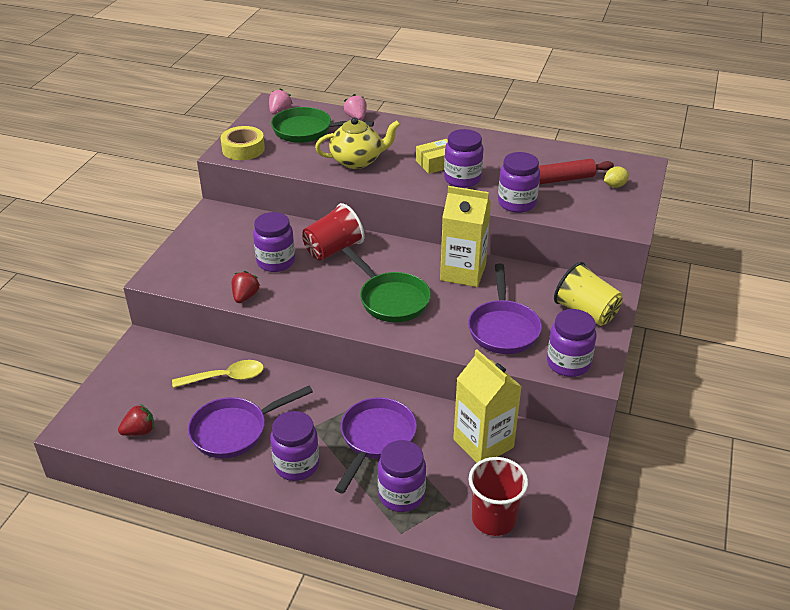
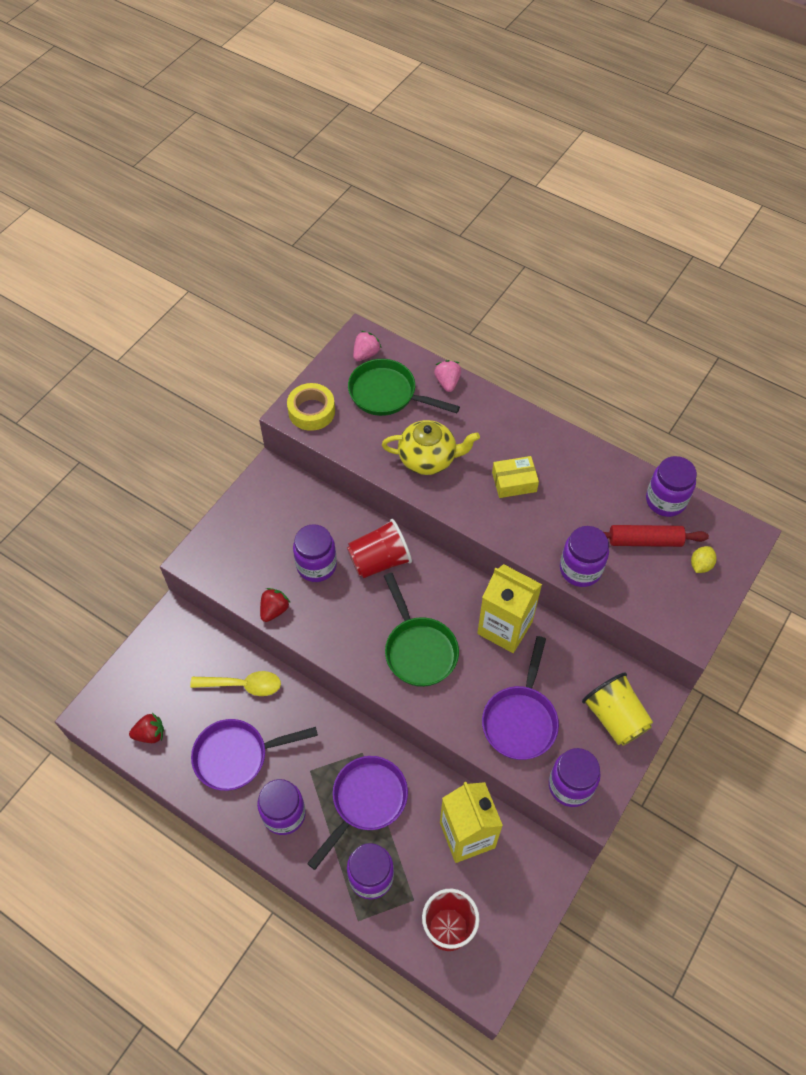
camera: 15 degrees right, 20 degrees up
purple jar [444,129,483,188] -> purple jar moved to [646,456,697,517]
yellow lemon [604,166,629,188] -> yellow lemon turned 45 degrees counterclockwise [691,546,716,573]

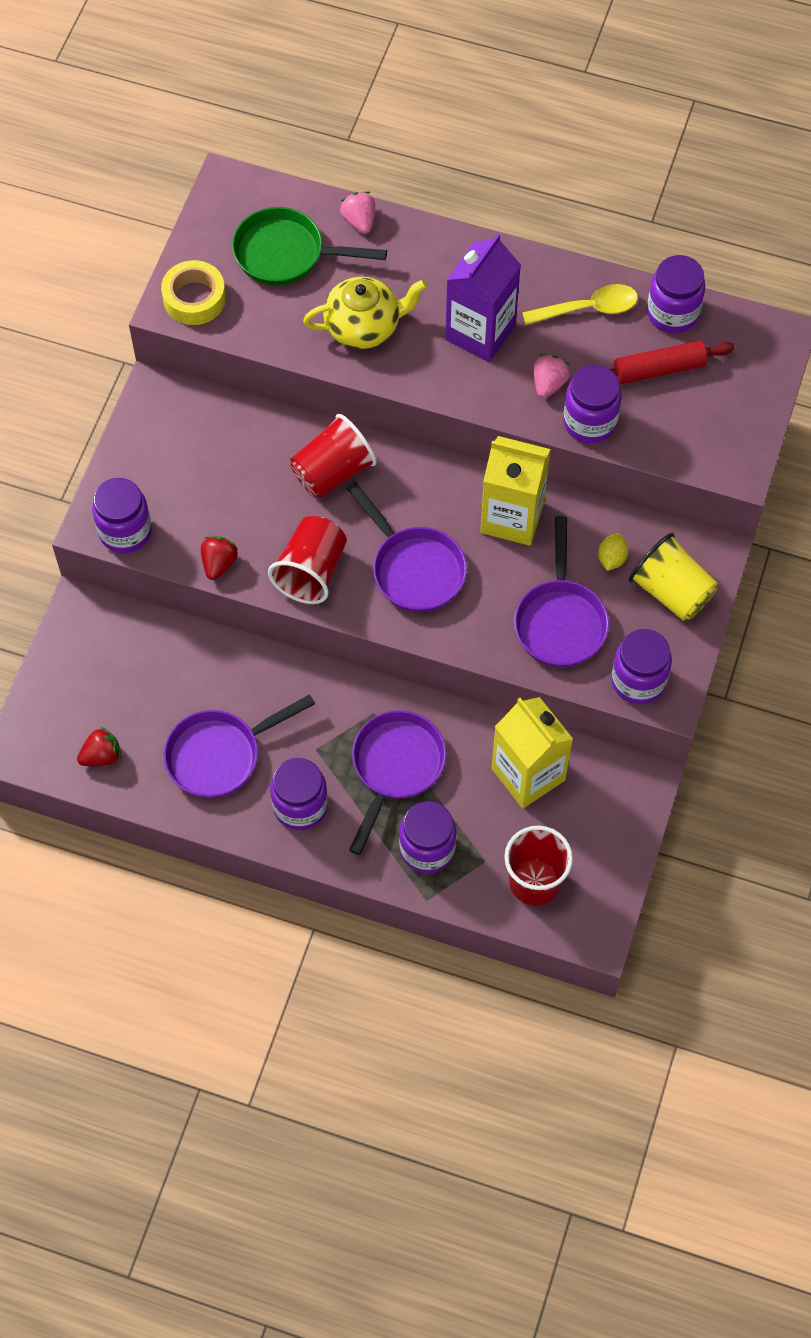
camera: 15 degrees left, 5 degrees up
yellow spoon [190,671,281,696] -> yellow spoon moved to [522,284,638,325]
purple jar [293,524,337,582] -> purple jar moved to [92,478,152,553]
pink strawberry [353,331,381,361] -> pink strawberry moved to [534,354,571,398]
green pan [384,573,459,687] -> purple pan [346,482,467,612]
yellow box [492,456,539,498] -> purple carton [445,233,521,362]
yellow lemon [691,546,716,573] -> yellow lemon moved to [598,534,628,571]
none -> red cup [268,516,347,604]

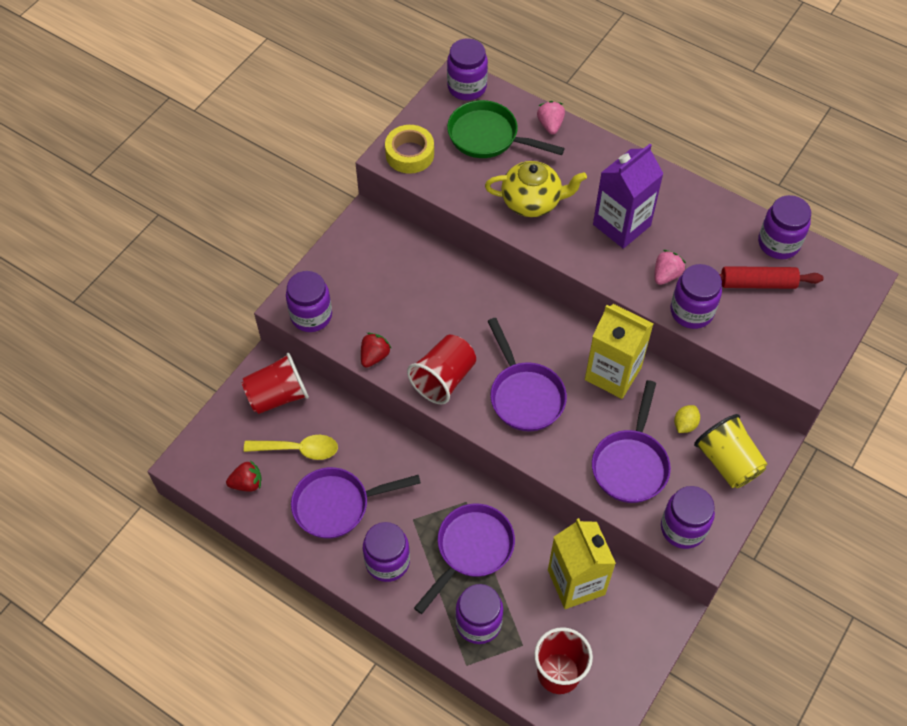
camera: 15 degrees right, 5 degrees down
red cup [290,414,377,498] -> red cup moved to [241,353,309,414]
yellow spoon [522,284,638,325] -> yellow spoon moved to [244,435,338,460]
none -> purple jar [447,38,488,100]

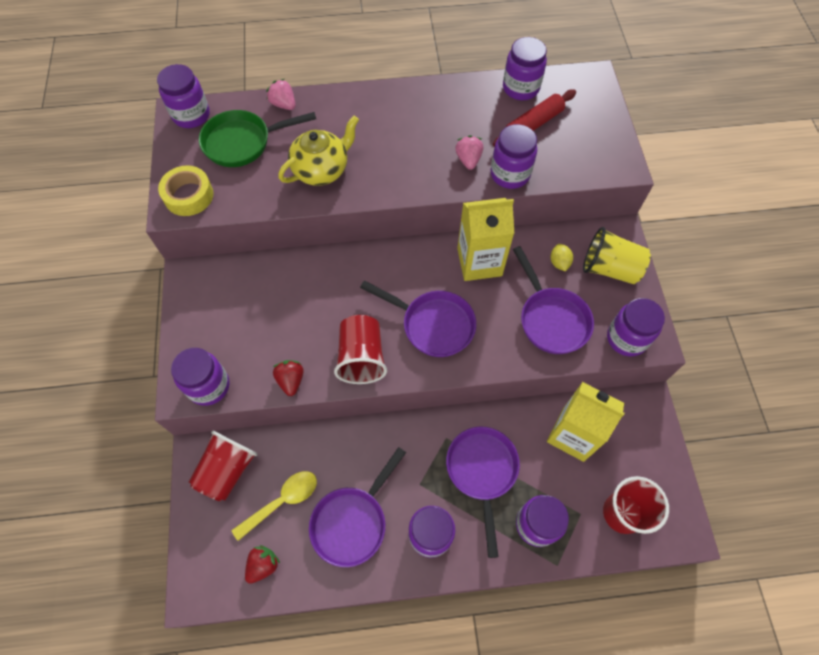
camera: 40 degrees left, 5 degrees up
purple carton [593,144,664,249] -> none

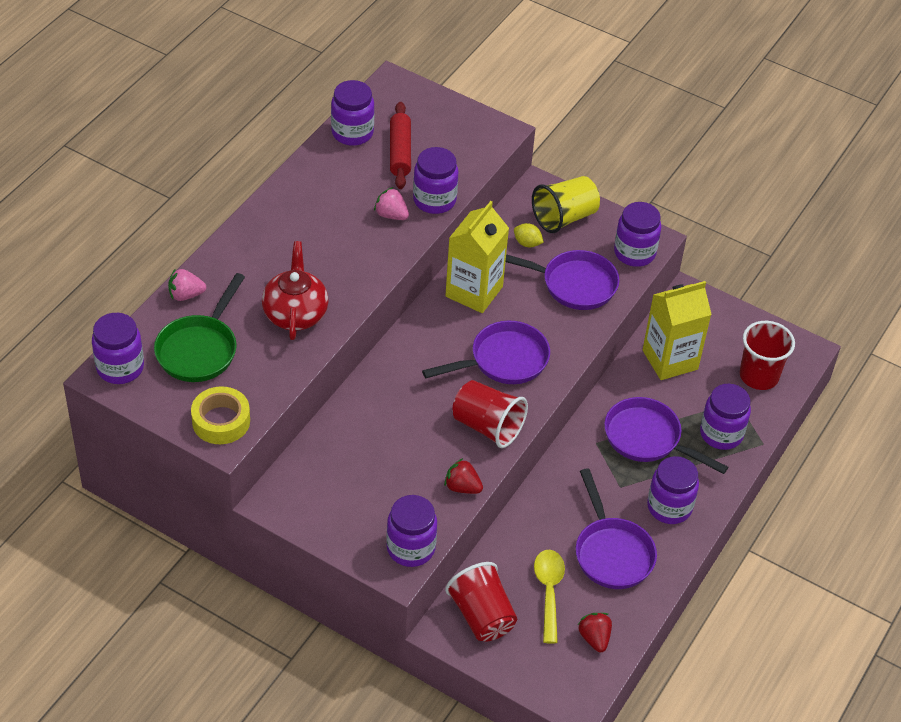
camera: 55 degrees left, 15 degrees down
yellow teapot [278,116,359,186] -> red teapot [262,241,329,340]

